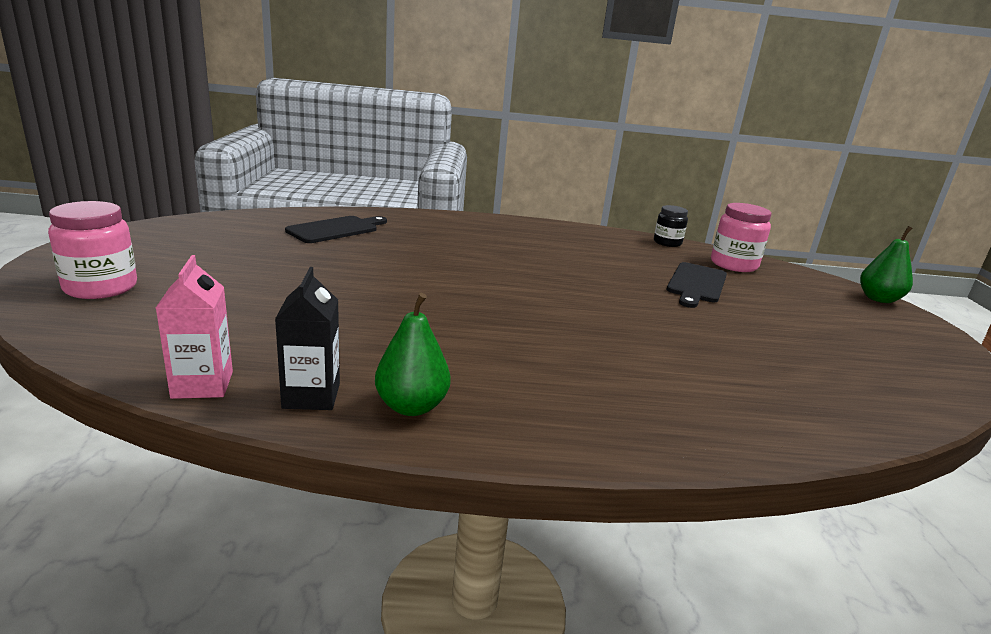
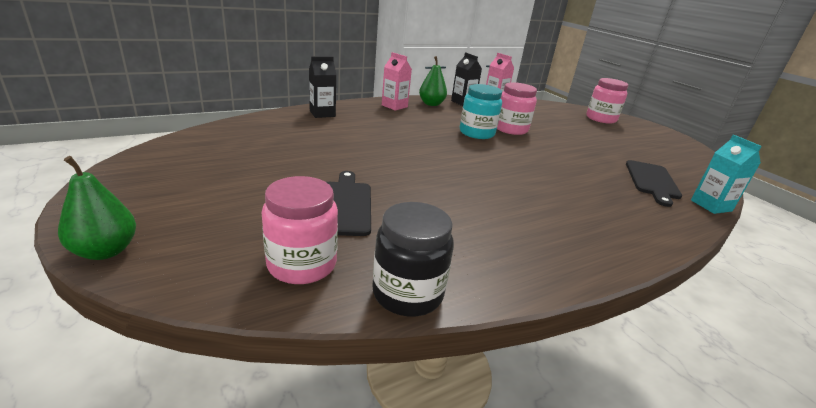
camera: 150 degrees right, 5 degrees up
black jar [654,205,688,247] -> black jar [373,202,454,317], size x1.53
none -> black carton [309,57,336,118]
none -> pink carton [382,52,412,111]
none -> turquoise jar [460,84,502,139]
none -> pink jar [497,82,537,135]
none -> turquoise carton [691,135,762,214]

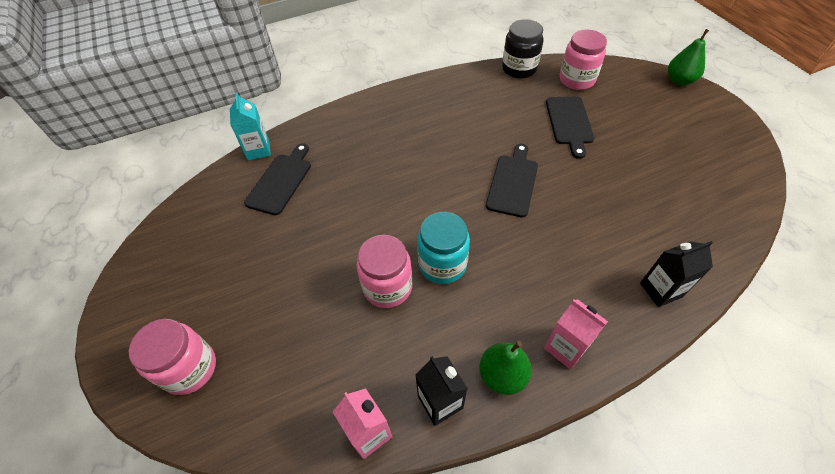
camera: 170 degrees left, 25 degrees up
none -> black cutting board [486,144,538,218]

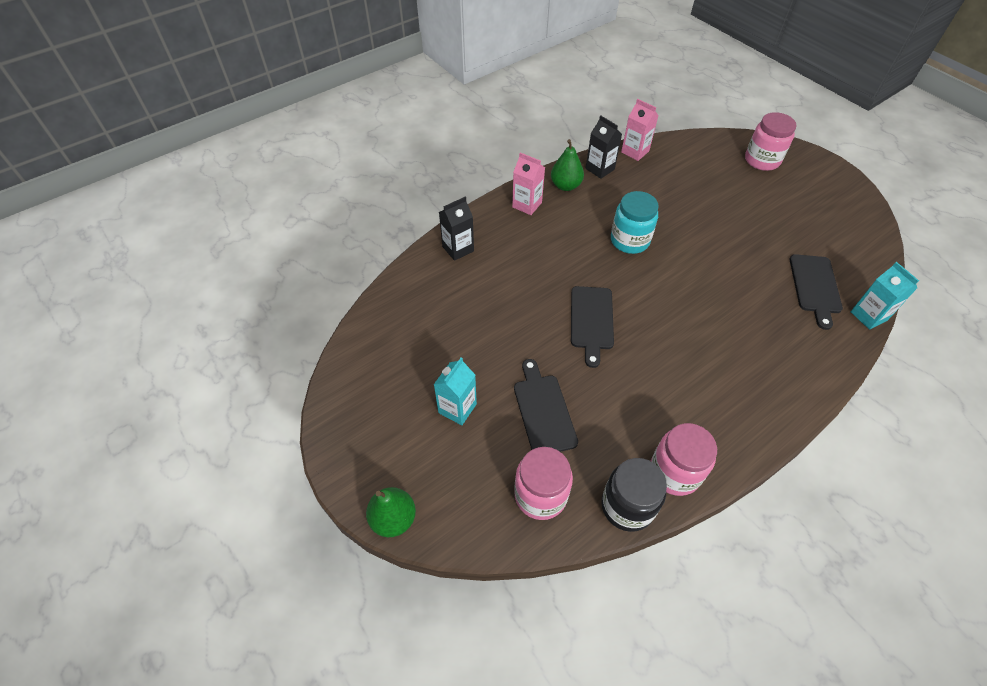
camera: 165 degrees right, 0 degrees up
pink jar [357,235,412,308] -> pink jar moved to [651,423,717,496]
none -> turquoise carton [434,357,477,425]

